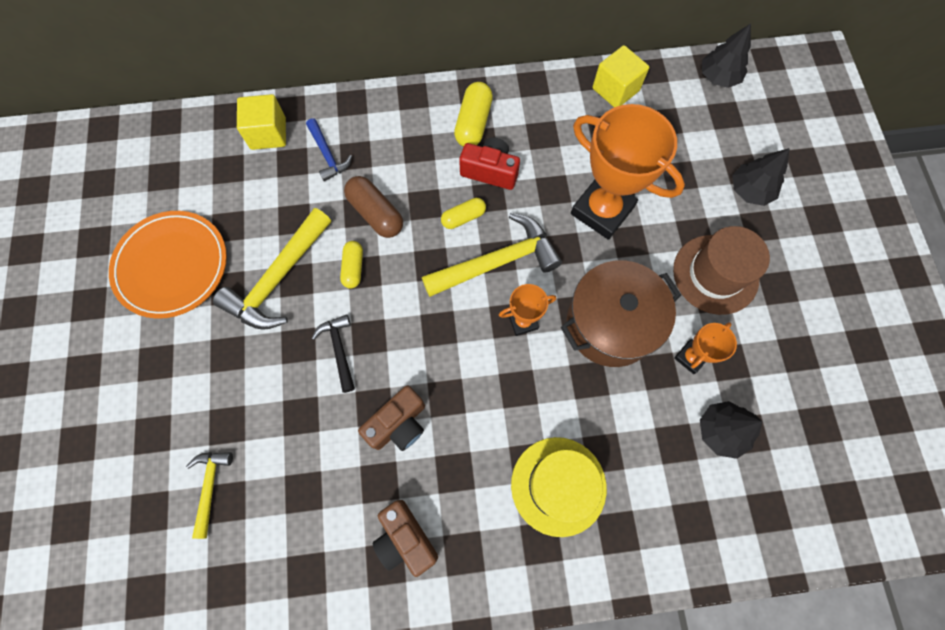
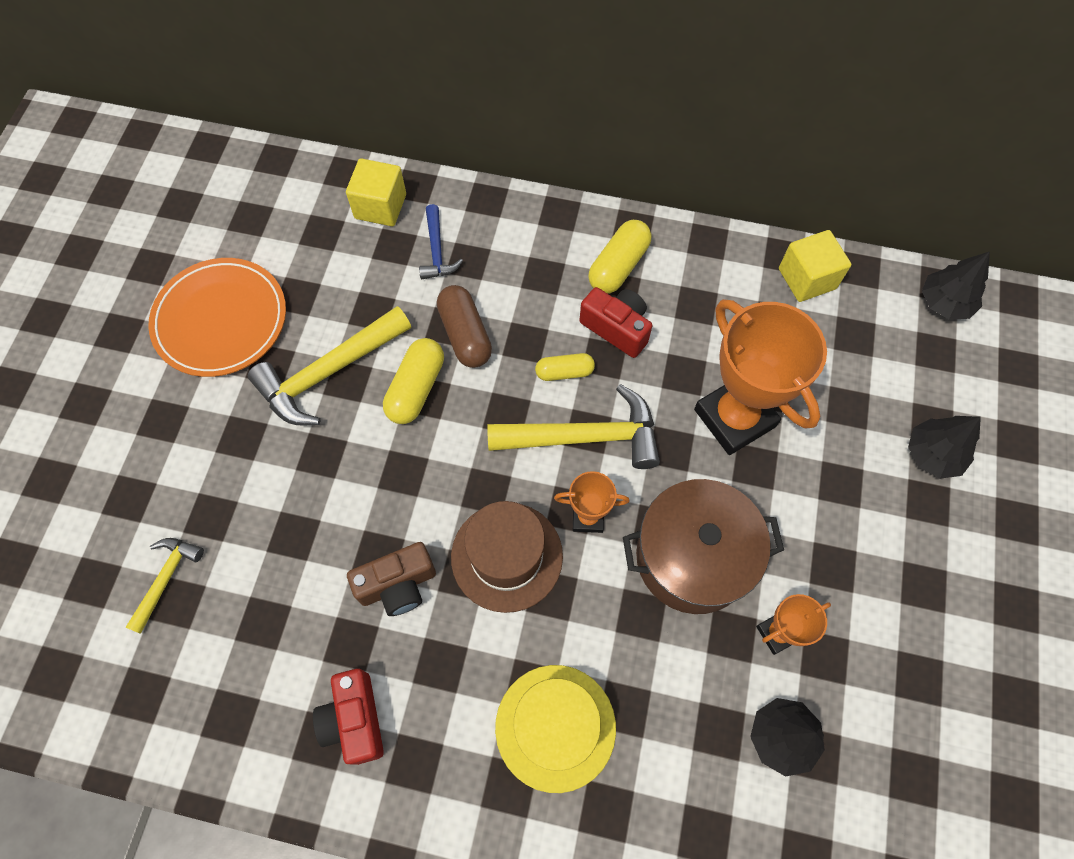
camera: 20 degrees right, 5 degrees down
black hammer [312,315,355,393] -> none
yellow capsule [340,241,363,289] -> yellow capsule [383,338,444,424], size x1.56
brown camera [373,500,438,577] -> red camera [313,668,384,765]
brown hat [673,226,770,315] -> brown hat moved to [451,501,563,613]

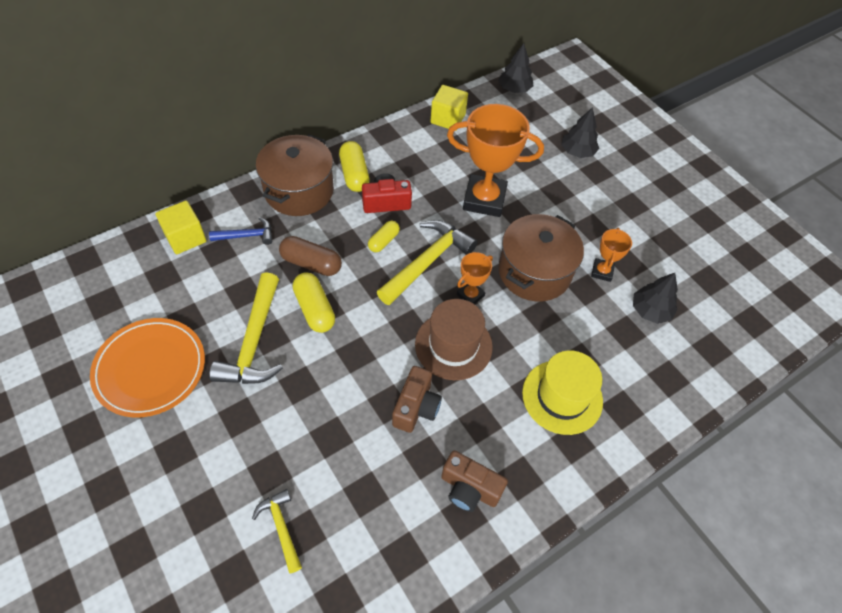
camera: 50 degrees left, 10 degrees down
red camera [313,668,384,765] -> brown camera [441,451,508,512]
blue hammer [419,204,463,280] -> blue hammer turned 45 degrees counterclockwise [209,217,272,245]
none -> brown pot [256,134,334,216]

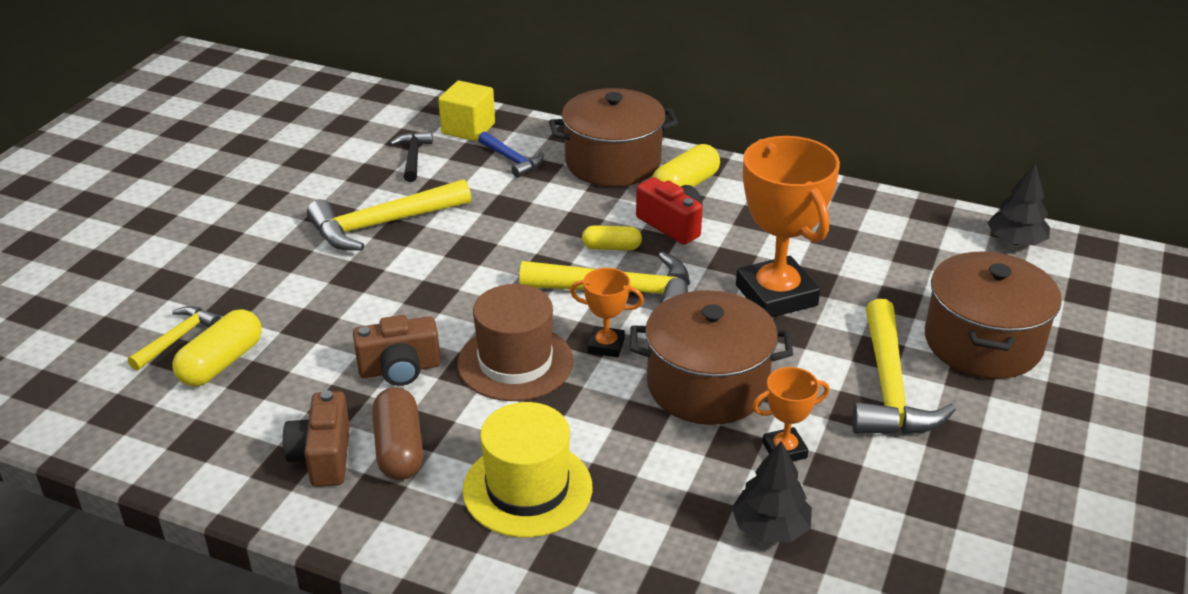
camera: 60 degrees right, 20 degrees down
orange plate [90,318,205,417] -> none
brown capsule [279,236,342,276] -> brown capsule moved to [372,387,423,480]
yellow capsule [293,272,335,333] -> yellow capsule moved to [173,309,262,386]
yellow cube [430,85,468,131] -> none
black tree [561,107,599,158] -> brown pot [925,251,1062,379]
none -> black hammer [390,131,433,182]
none -> yellow hammer [852,299,956,435]

